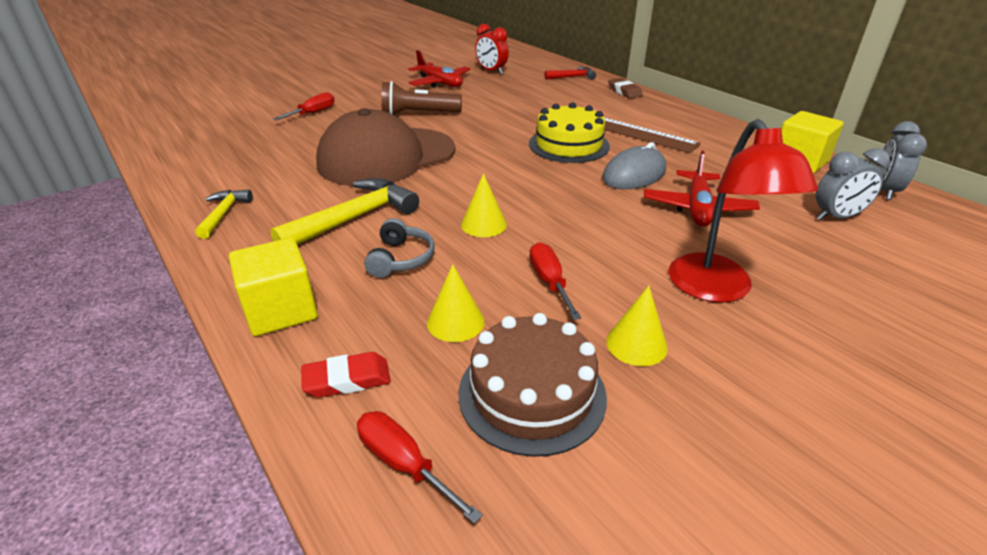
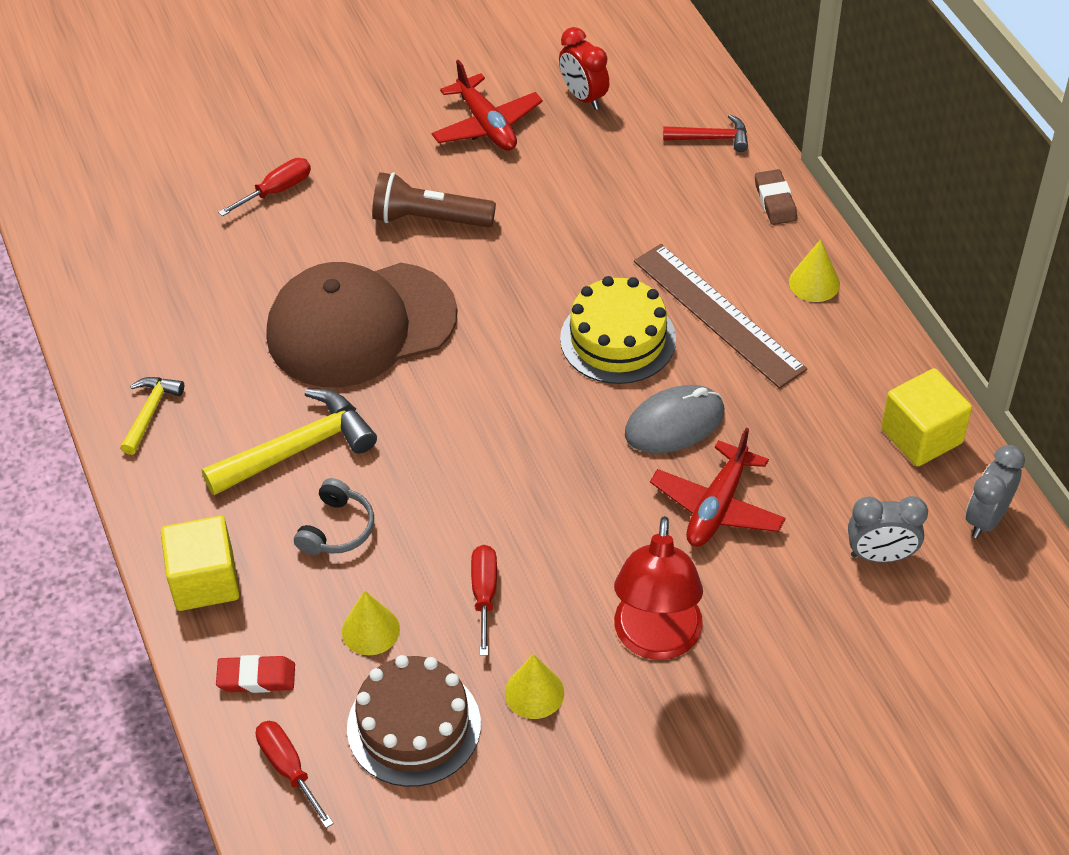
camera: 15 degrees right, 15 degrees up
yellow cone [461,173,507,237] -> yellow cone moved to [789,239,840,302]

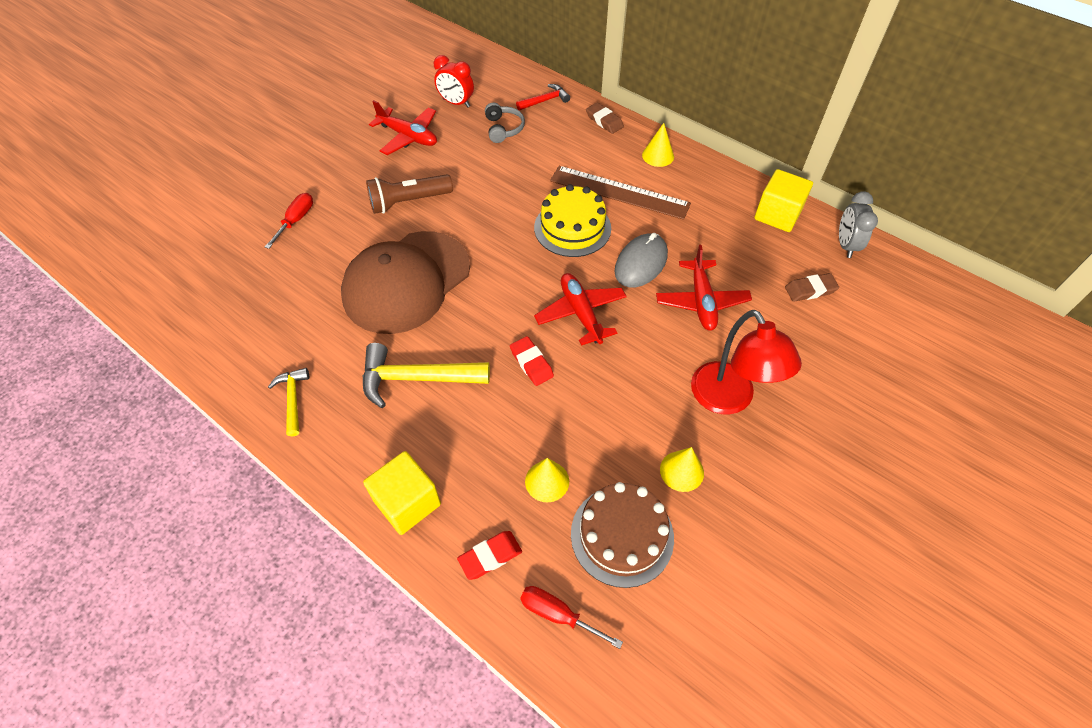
camera: 30 degrees left, 5 degrees up
yellow hammer [202,389,377,495] -> yellow hammer turned 120 degrees counterclockwise [363,343,490,408]
grey headphones [294,478,374,555] -> grey headphones moved to [485,103,525,143]
red screwdriver [471,545,497,656] -> none
grey clock [848,496,928,563] -> brown eraser [785,273,839,302]
none -> red eraser [510,336,554,386]
none -> red plane [534,273,627,346]

